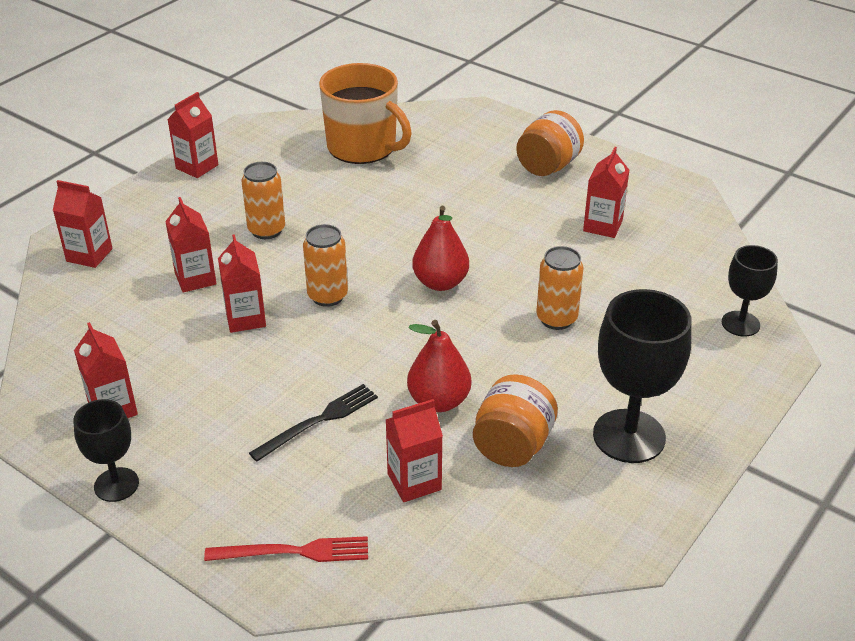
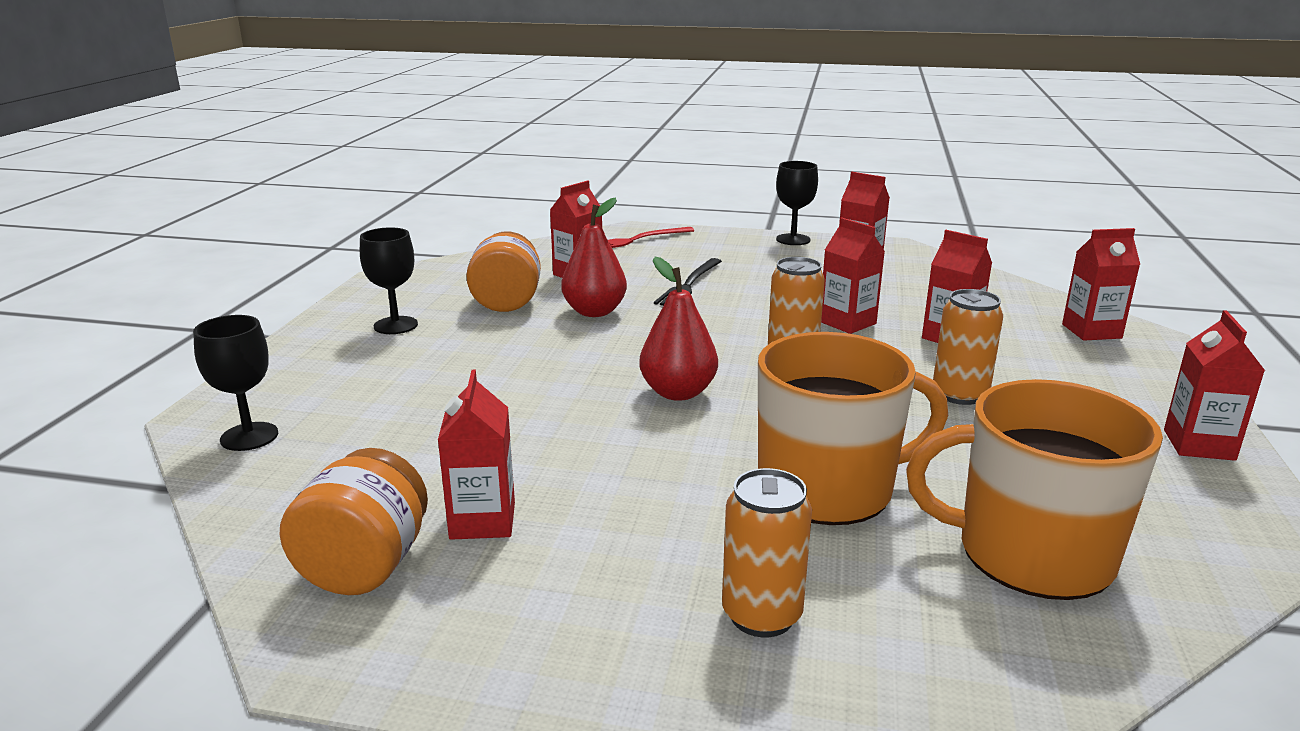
camera: 155 degrees right, 15 degrees down
orange jar [516,110,584,176] -> orange jar moved to [279,448,428,595]
orange can [536,246,584,330] -> orange can moved to [722,468,812,637]
black goblet [593,289,692,463] -> black goblet [360,227,418,334], size x0.59
none -> orange mug [758,332,948,525]

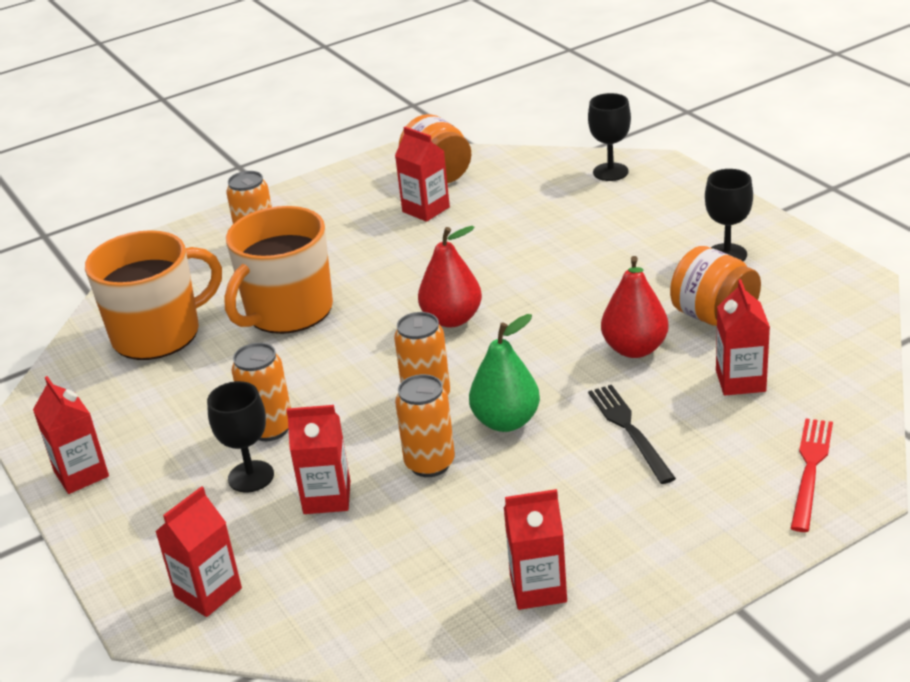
camera: 140 degrees right, 10 degrees up
black goblet [776,161,818,245] -> black goblet moved to [207,381,274,492]
red carton [821,217,885,334] -> orange can [395,374,455,477]
none -> green pear [469,314,540,432]

